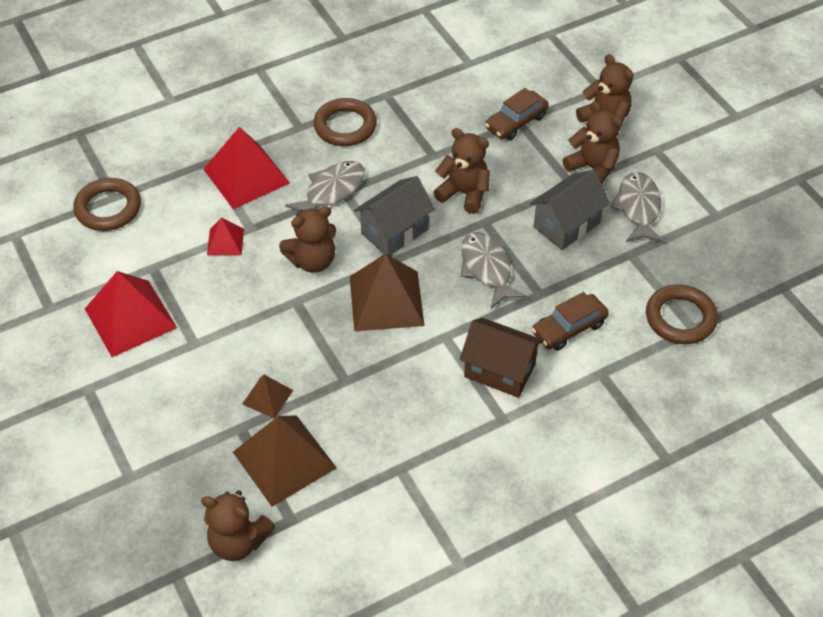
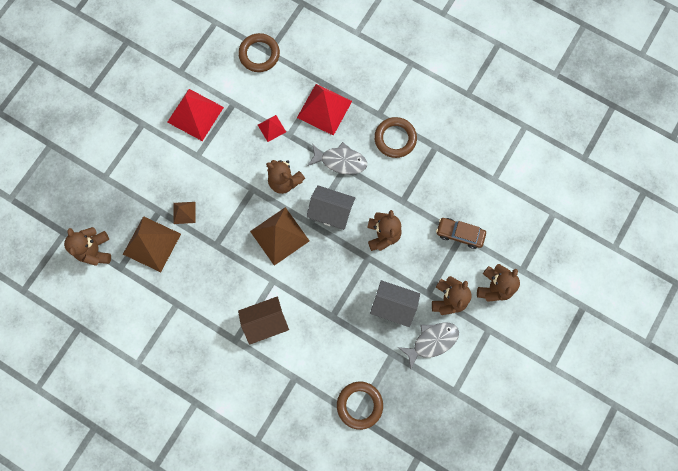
camera: 60 degrees right, 25 degrees up
brown house [460,318,544,398] -> brown house turned 75 degrees clockwise [238,296,289,345]
grey fish [461,232,527,308] -> none
brown car [532,292,609,351] -> none

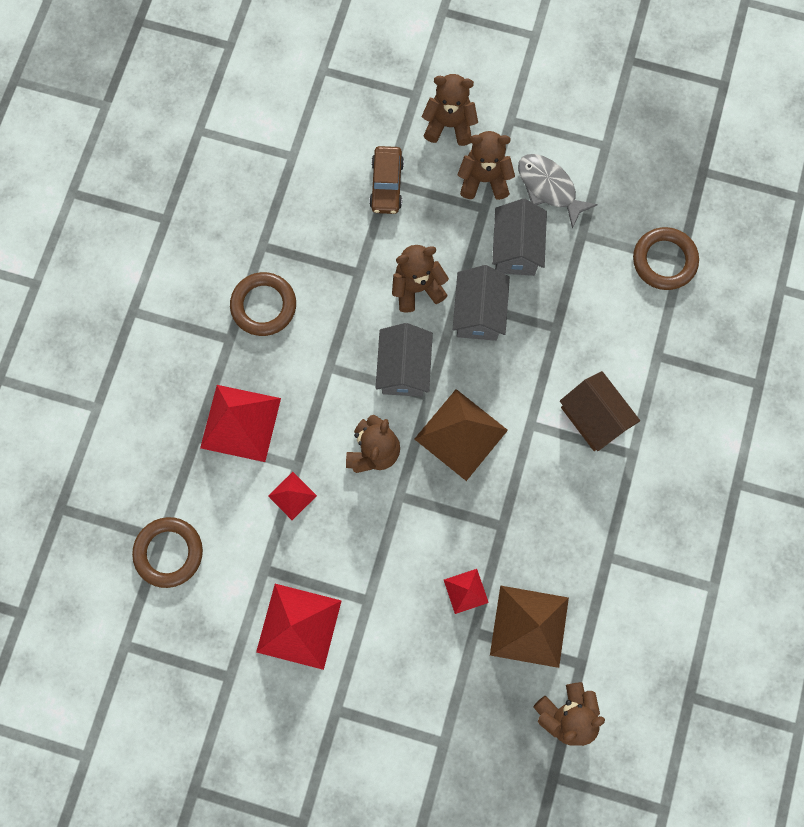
camera: 105 degrees left, 0 degrees up
brown pyramid [173,202,196,224] -> red pyramid [444,569,489,614]
grey fish [308,142,367,175] -> none
none -> grey house [453,265,510,341]

